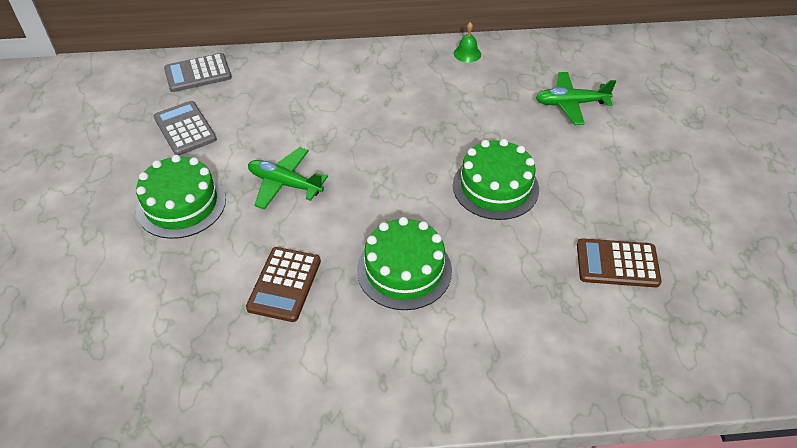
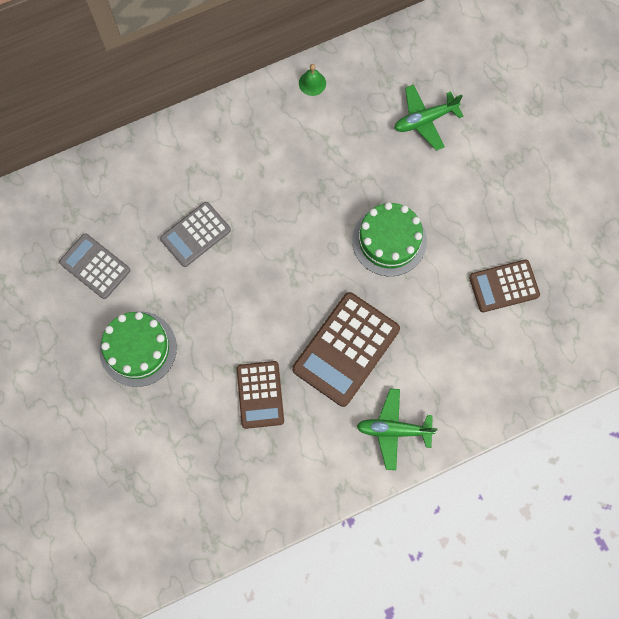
camera: 20 degrees left, 25 degrees up
grey calculator [164,53,232,92] -> grey calculator moved to [160,202,231,267]
green plane [248,147,328,210] -> green plane moved to [356,389,438,470]
green cake [357,217,452,310] -> brown calculator [292,292,400,407]

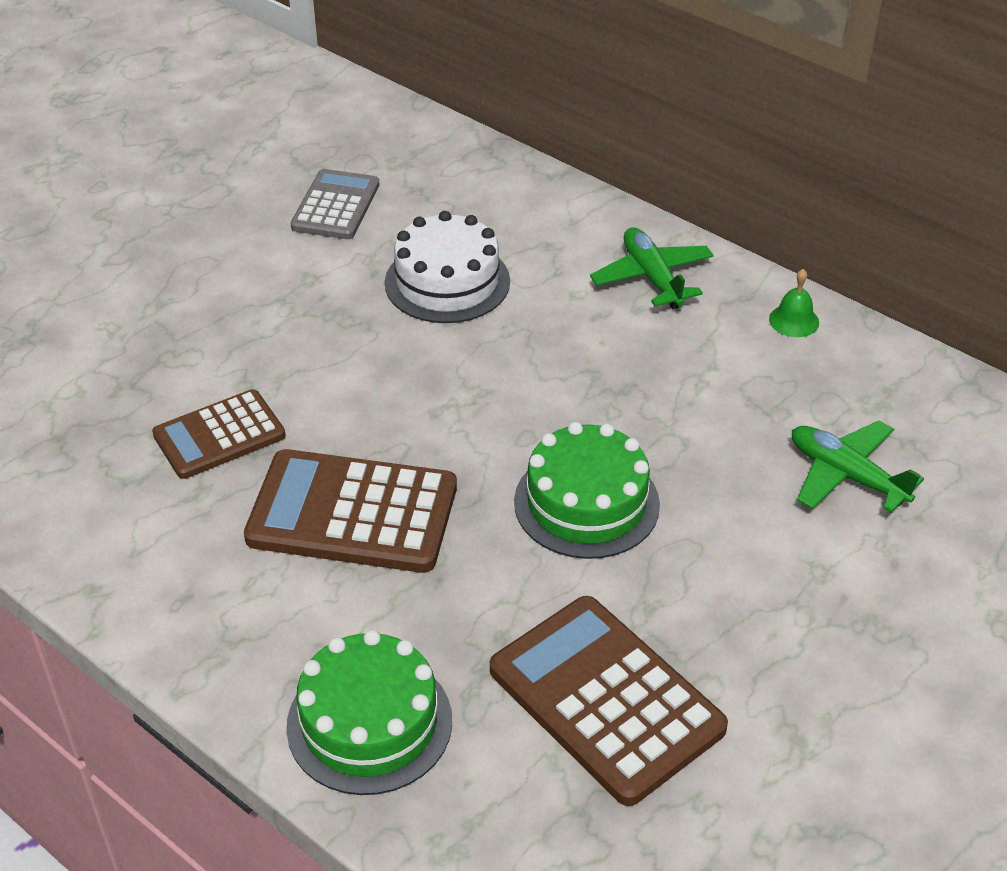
camera: 65 degrees right, 30 degrees down
green cake [99,312,177,387] -> green cake moved to [286,630,452,795]
grey calculator [160,202,231,267] -> white cake [385,211,510,323]
green plane [356,389,438,470] -> green plane moved to [590,227,714,309]
brown calculator [469,260,540,312] -> brown calculator [490,596,728,806], size x1.58

